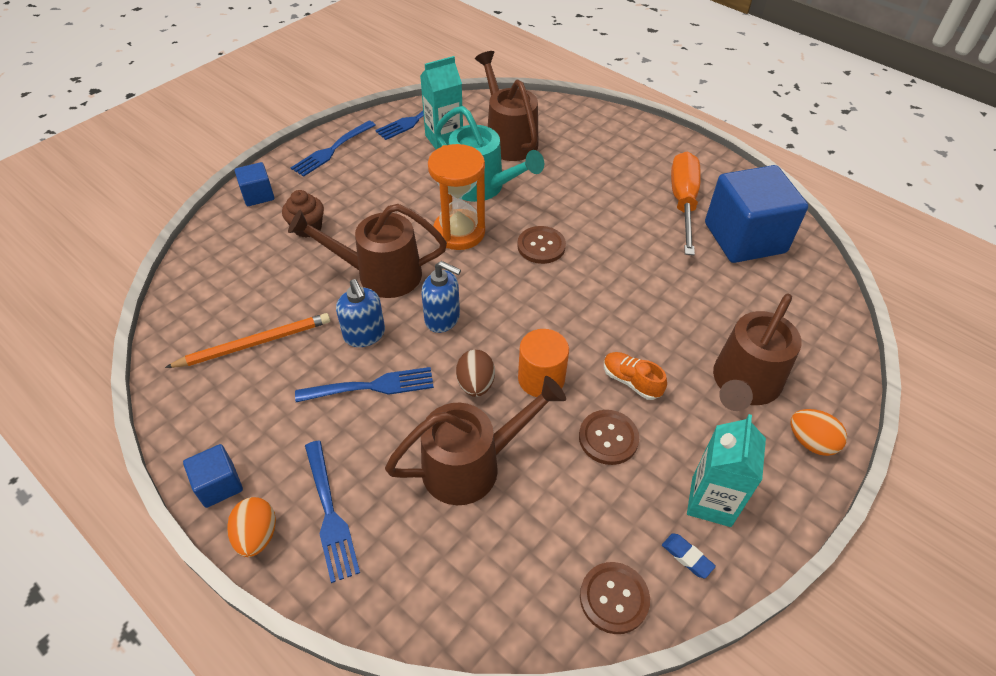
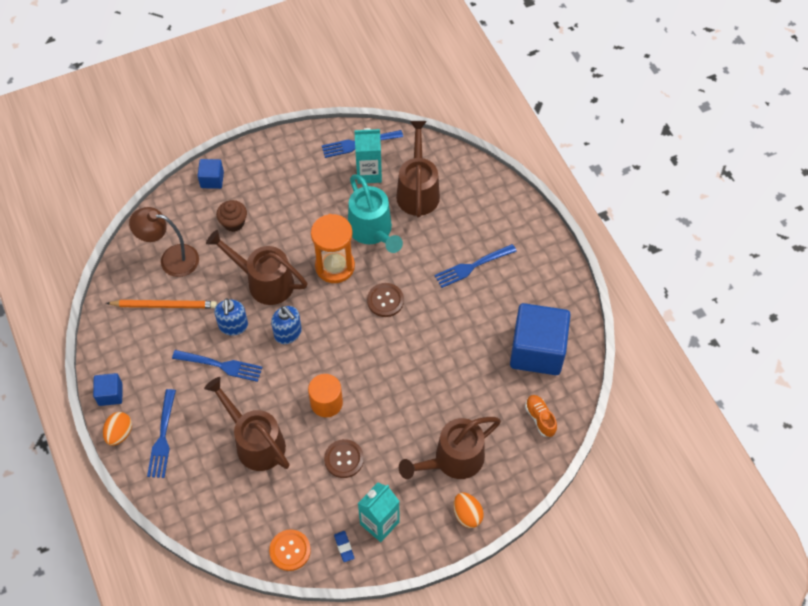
camera: 25 degrees right, 10 degrees up
blue fork [291,121,376,177] -> blue fork moved to [434,244,517,288]
brown watering can [385,376,566,505] -> brown watering can turned 135 degrees counterclockwise [204,377,290,471]
brown egg [456,350,495,397] -> none
brown button [580,562,650,634] -> orange button [269,529,311,571]
orange shoe [604,352,667,400] -> orange shoe moved to [525,395,557,437]
orange screwdriver [671,152,701,255] -> none
none -> brown lamp [129,207,199,277]

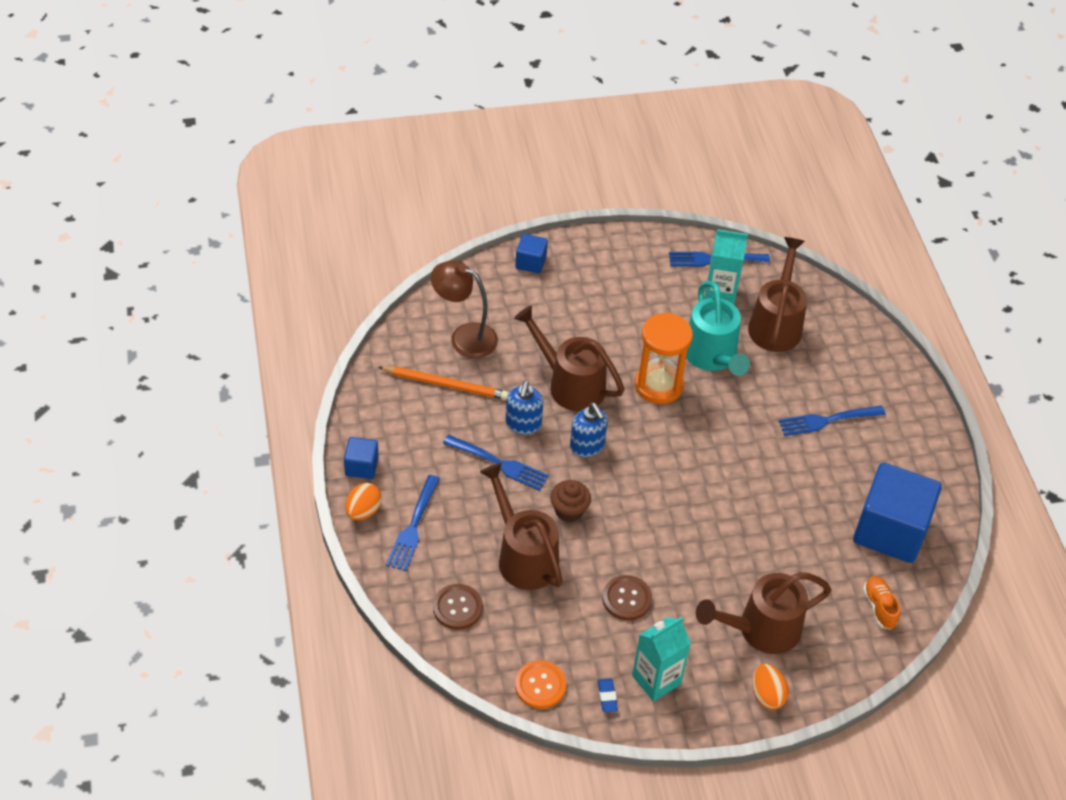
camera: 10 degrees right, 10 degrees down
brown cupcake [216,200,247,232] -> brown cupcake moved to [550,480,591,522]
orange cylinder [308,374,343,417] -> none
brown button [367,283,404,317] -> brown button moved to [433,584,483,630]

